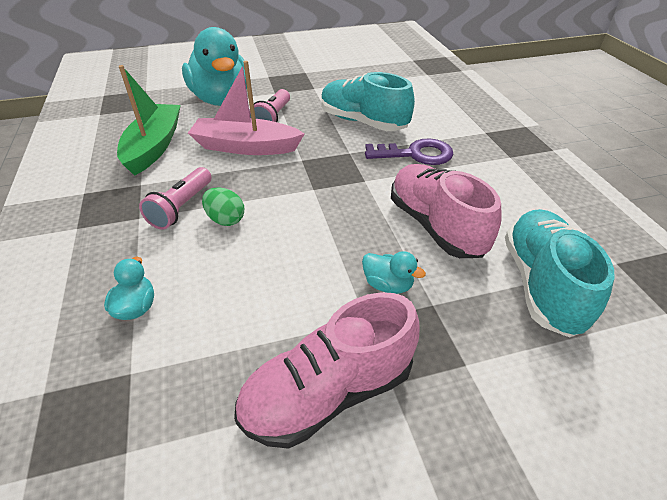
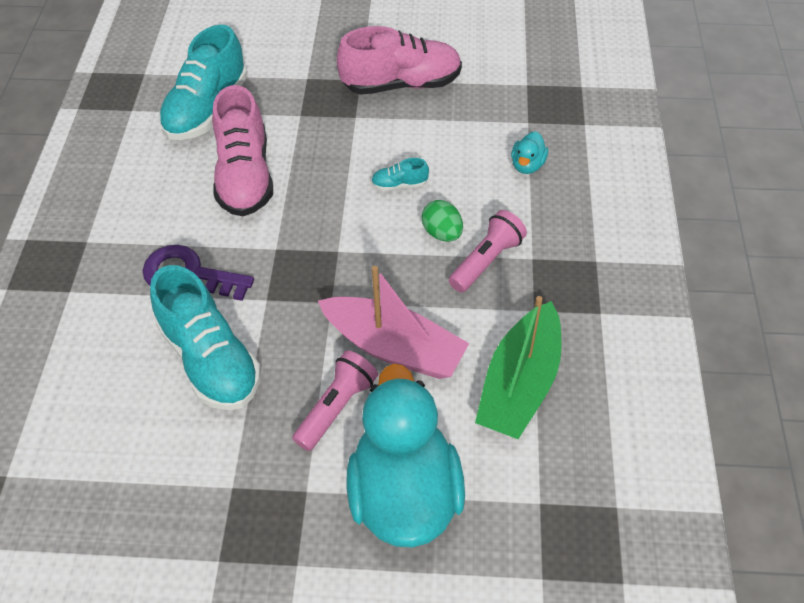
camera: 160 degrees left, 10 degrees up
turquoise duck [362,251,426,294] -> none
none -> turquoise shoe [371,158,429,191]

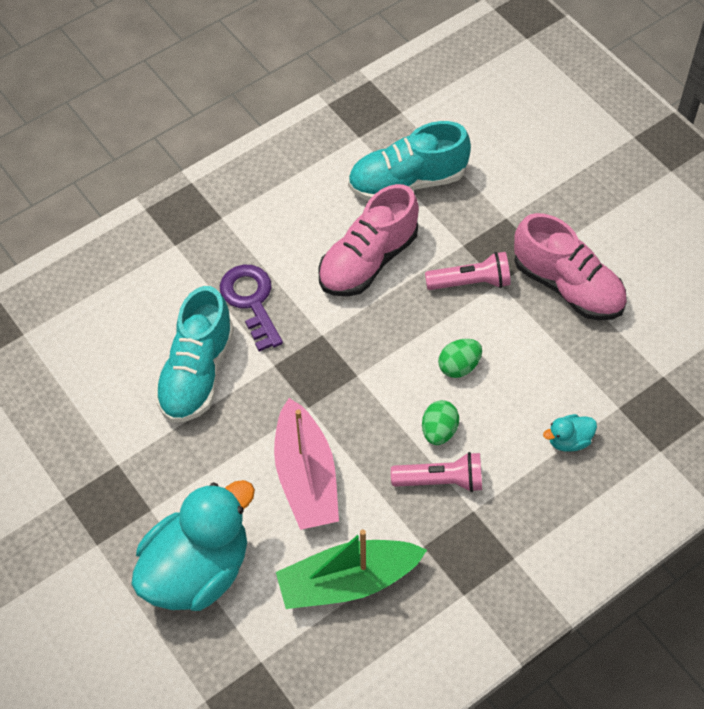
camera: 50 degrees right, 5 degrees up
pink flashlight [292,350,378,451] -> pink flashlight moved to [425,252,511,290]
turquoise shoe [371,158,429,191] -> green egg [438,339,482,378]

